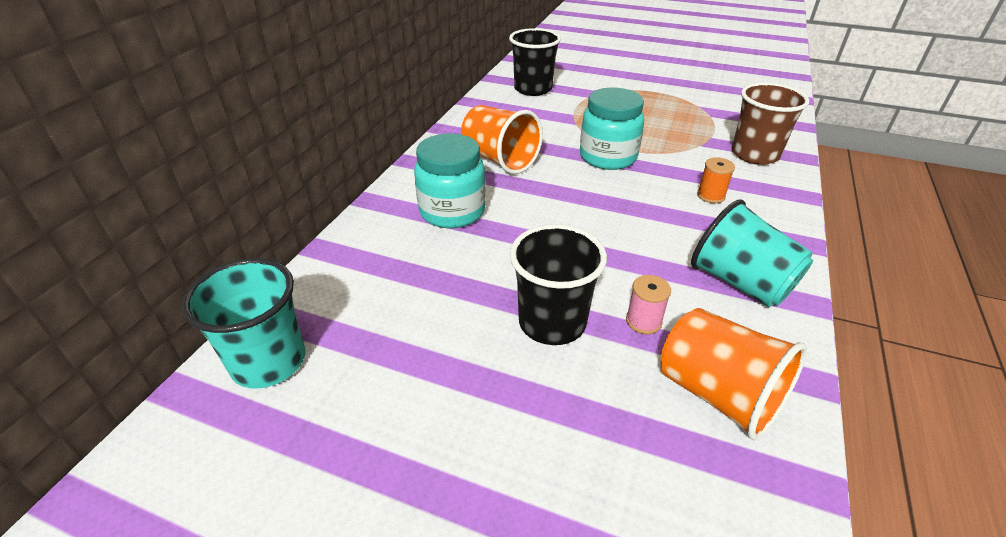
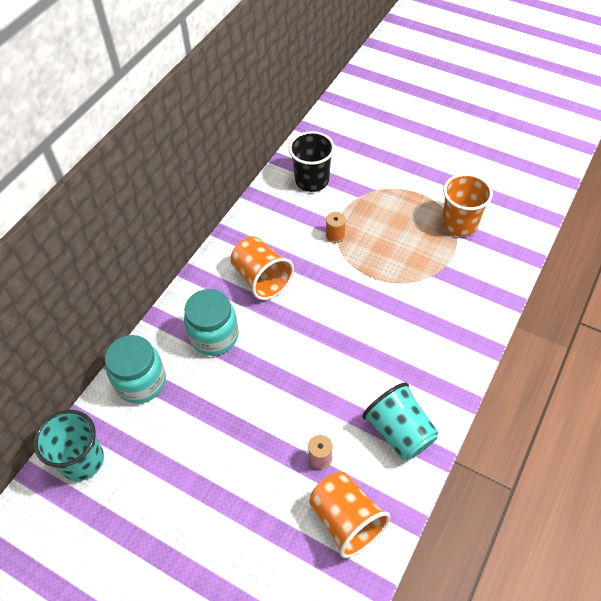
camera: 10 degrees right, 15 degrees up
black cup [510,224,607,345] -> none
turquoise jar [580,87,644,170] -> turquoise jar moved to [105,335,166,404]
orange spool [697,157,735,203] -> orange spool moved to [326,212,346,243]
brown cup [732,82,809,165] -> none
none -> orange cup [442,173,493,236]

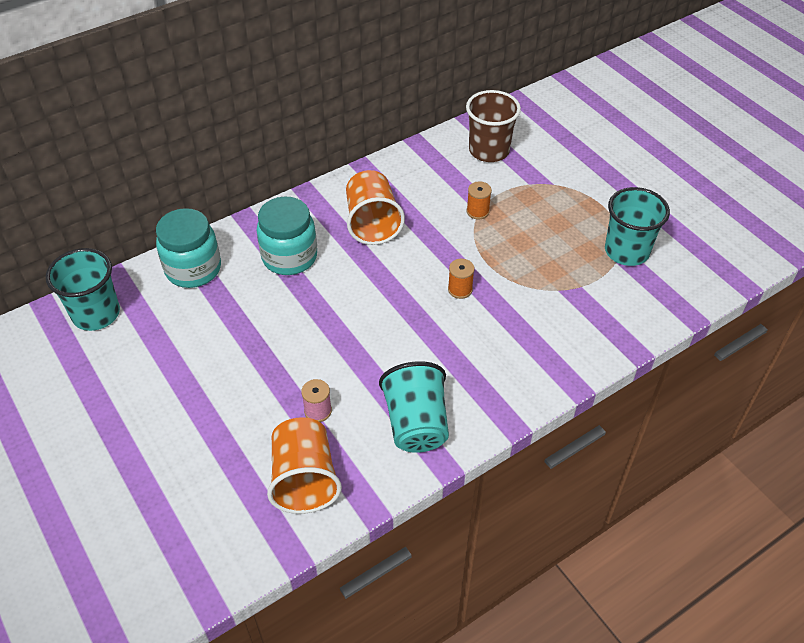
camera: 25 degrees right, 5 degrees down
black cup [289,131,335,192] -> brown cup [466,90,521,162]
orange cup [442,173,493,236] -> turquoise cup [605,187,670,266]
none -> orange spool [448,259,475,299]

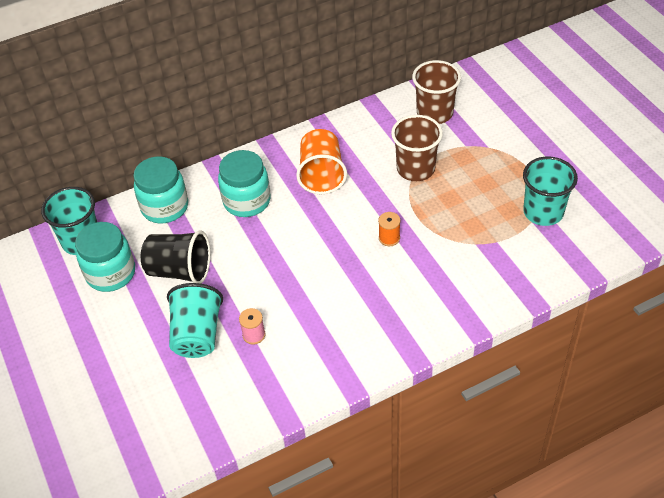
camera: 10 degrees right, 0 degrees up
orange cup [267,417,342,514] -> none
turquoise cup [379,361,449,453] -> turquoise cup moved to [167,283,223,358]
orange spool [467,181,492,220] -> brown cup [391,115,443,181]
none -> turquoise jar [75,222,135,292]
none -> black cup [141,230,210,283]

